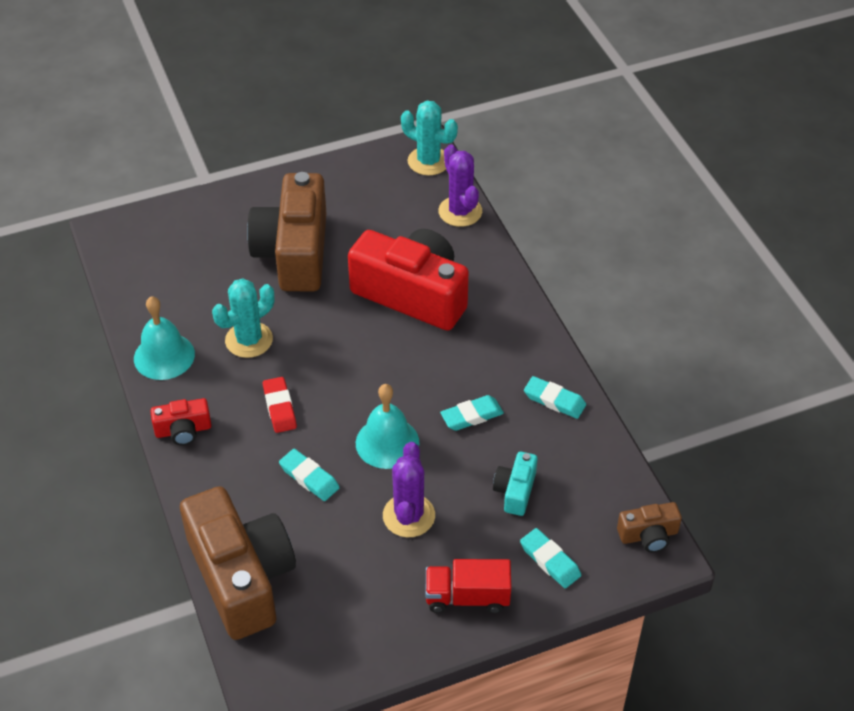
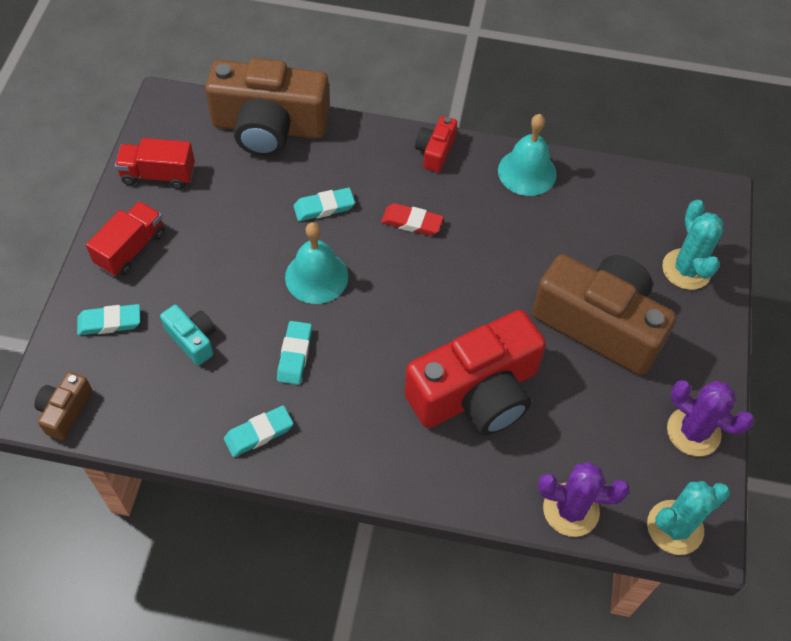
camera: 120 degrees right, 10 degrees up
turquoise cactus [212,278,274,358] -> turquoise cactus moved to [662,200,723,290]
purple cactus [383,442,435,537] -> purple cactus moved to [667,380,754,456]
none -> red truck [115,138,195,189]

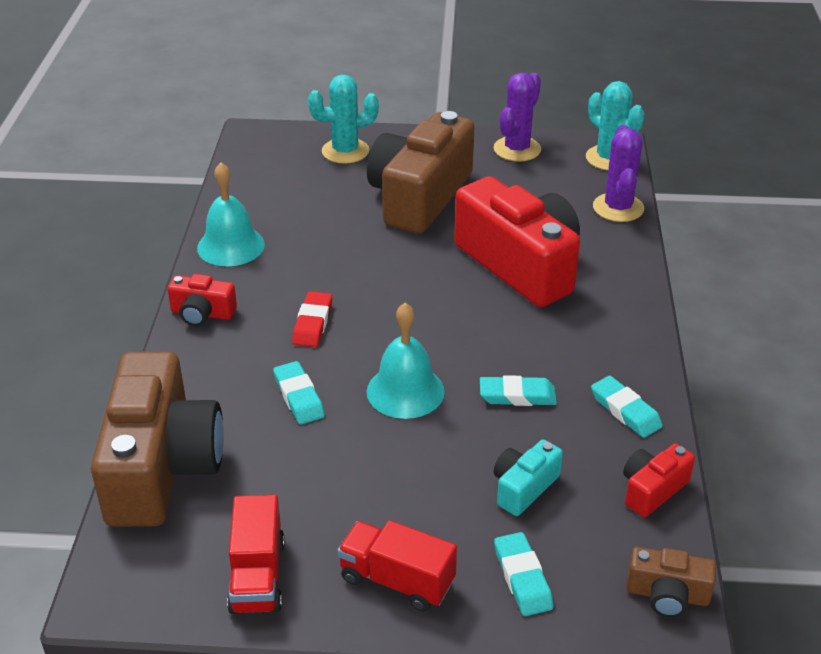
camera: 95 degrees left, 20 degrees down
none -> red camera [623,443,695,517]

